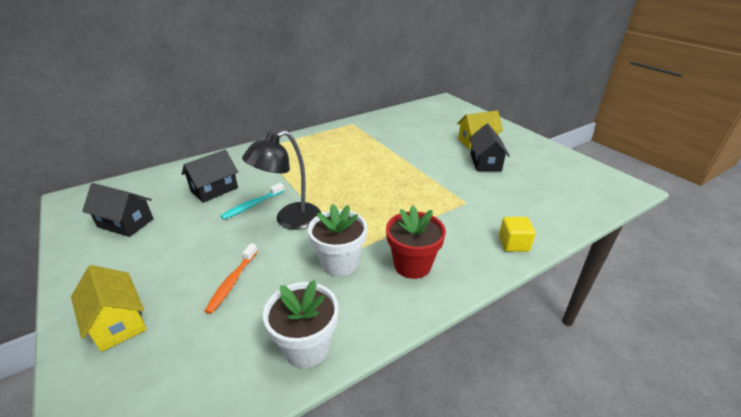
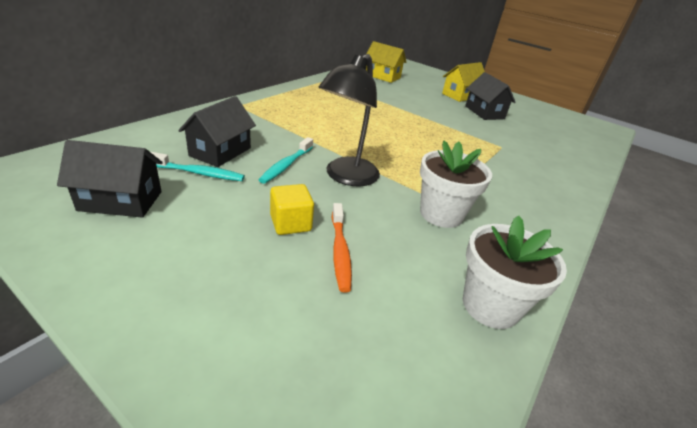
camera: 25 degrees left, 0 degrees up
yellow house [71,265,147,352] -> yellow house moved to [366,41,407,83]
red flower pot [386,206,446,279] -> none
yellow cube [499,217,536,252] -> yellow cube moved to [270,184,314,235]
none -> turquoise toothbrush [151,152,245,181]

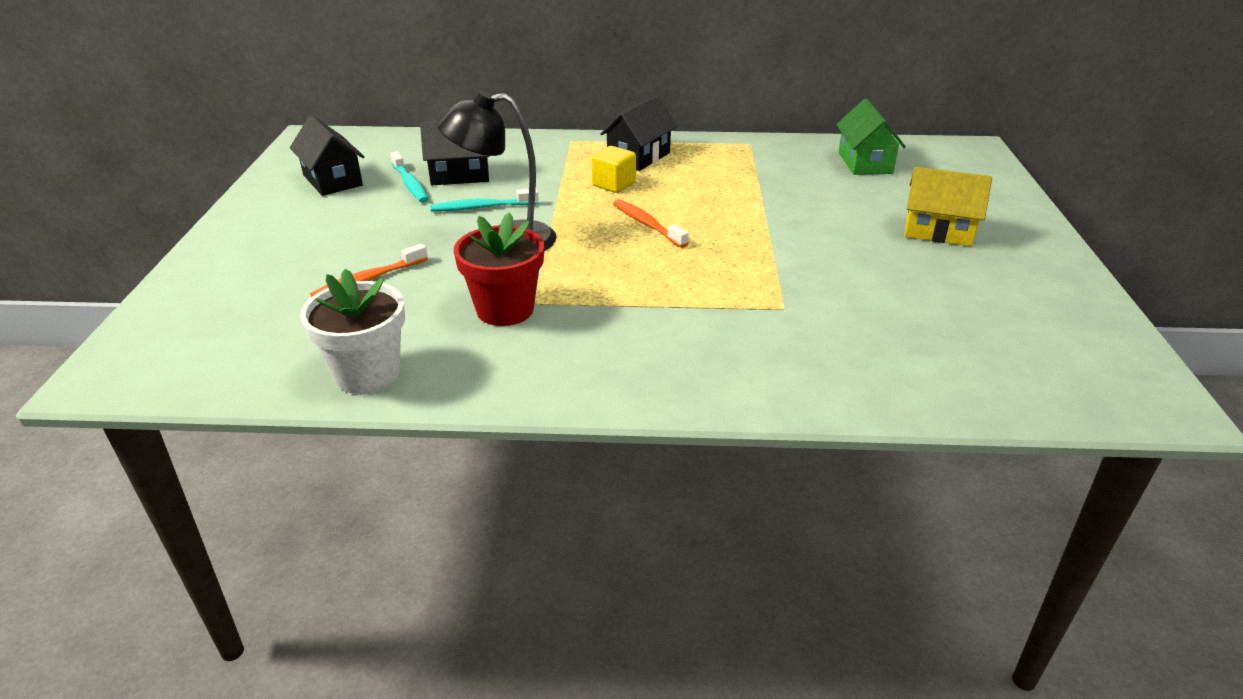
camera: 60 degrees right, 0 degrees up
yellow cube [270,184,314,235] -> yellow cube moved to [591,146,636,193]
yellow house [366,41,407,83] -> green house [836,98,906,175]
white flower pot [420,141,492,228] -> red flower pot [454,212,544,326]
black house [465,72,516,120] -> black house moved to [600,96,677,171]
none -> orange toothbrush [613,199,689,248]

